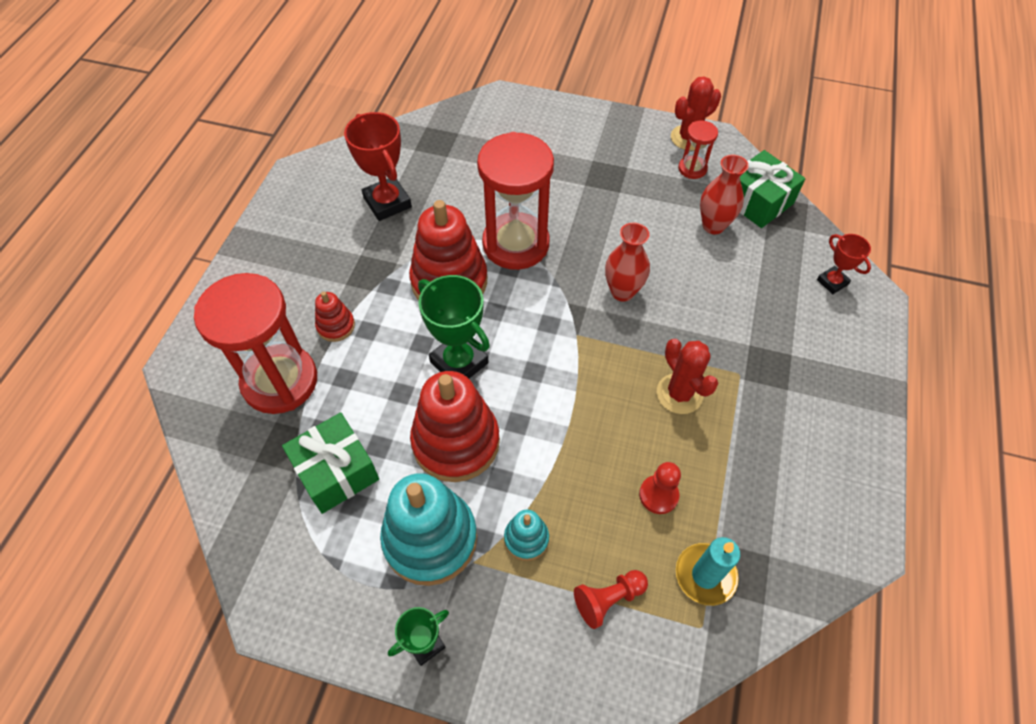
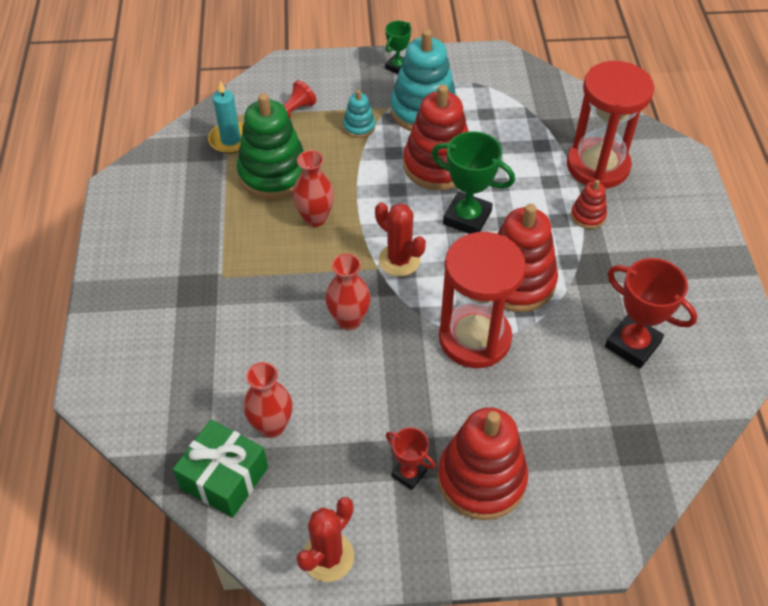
camera: 160 degrees right, 5 degrees down
green gift [282,413,379,514] -> none
red pawn [639,462,681,514] -> green stacking toy [237,93,304,199]
red cactus [657,339,718,414] -> red cactus moved to [375,202,426,276]
red hourglass [678,121,718,179] -> none
red trophy [817,234,871,294] -> red trophy moved to [386,427,435,490]
none -> red vase [293,150,334,227]
none -> red stacking toy [438,407,528,520]

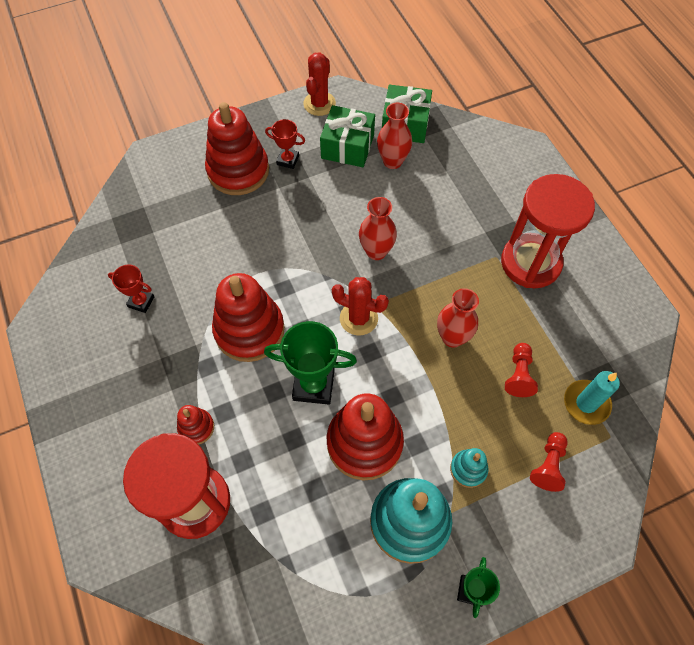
camera: 160 degrees right, 10 degrees up
green stacking toy [237,93,304,199] -> red pawn [505,343,538,397]
red hourglass [439,232,526,368] -> red hourglass moved to [501,174,595,288]
red trophy [605,258,697,369] -> red trophy [108,265,155,313], size x0.57
none -> green gift [320,105,375,167]

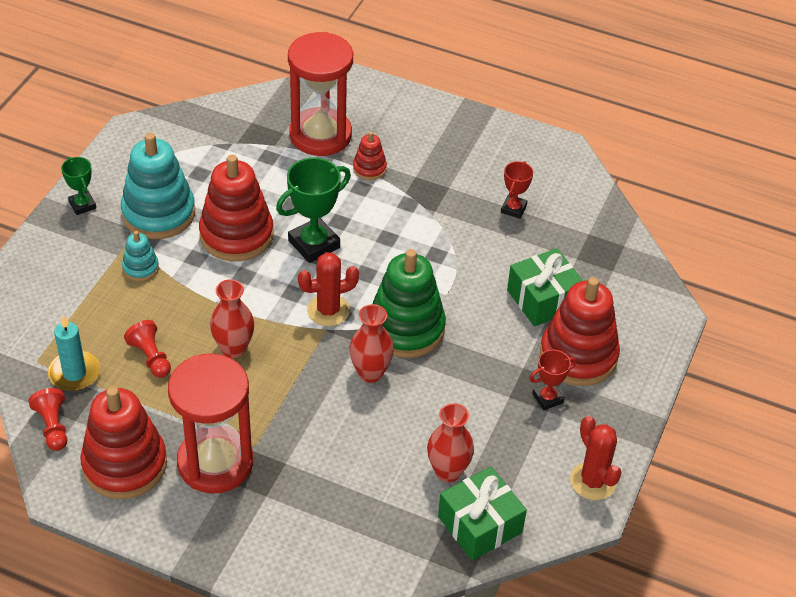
camera: 135 degrees right, 15 degrees down
red trophy [108,265,155,313] -> red trophy turned 45 degrees counterclockwise [501,161,533,219]
red stacking toy [212,273,285,362] -> red stacking toy moved to [80,387,167,499]
green gift [320,105,375,167] -> green gift moved to [507,248,583,327]
red pawn [530,432,568,492] -> red pawn moved to [28,388,67,451]
none -> green stacking toy [372,249,446,358]

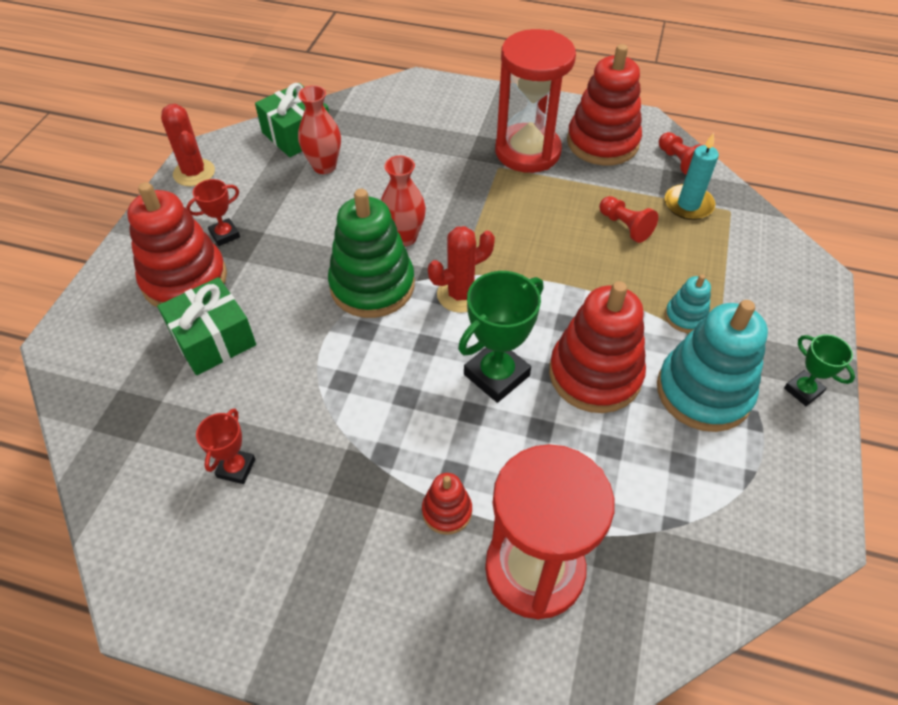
camera: 175 degrees right, 5 degrees up
red vase [210,279,254,358] -> none

